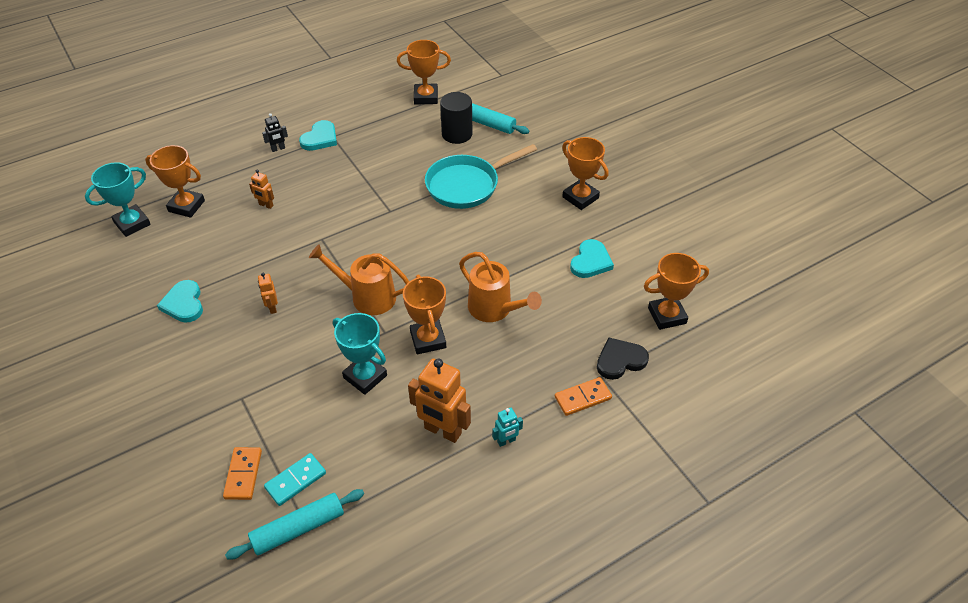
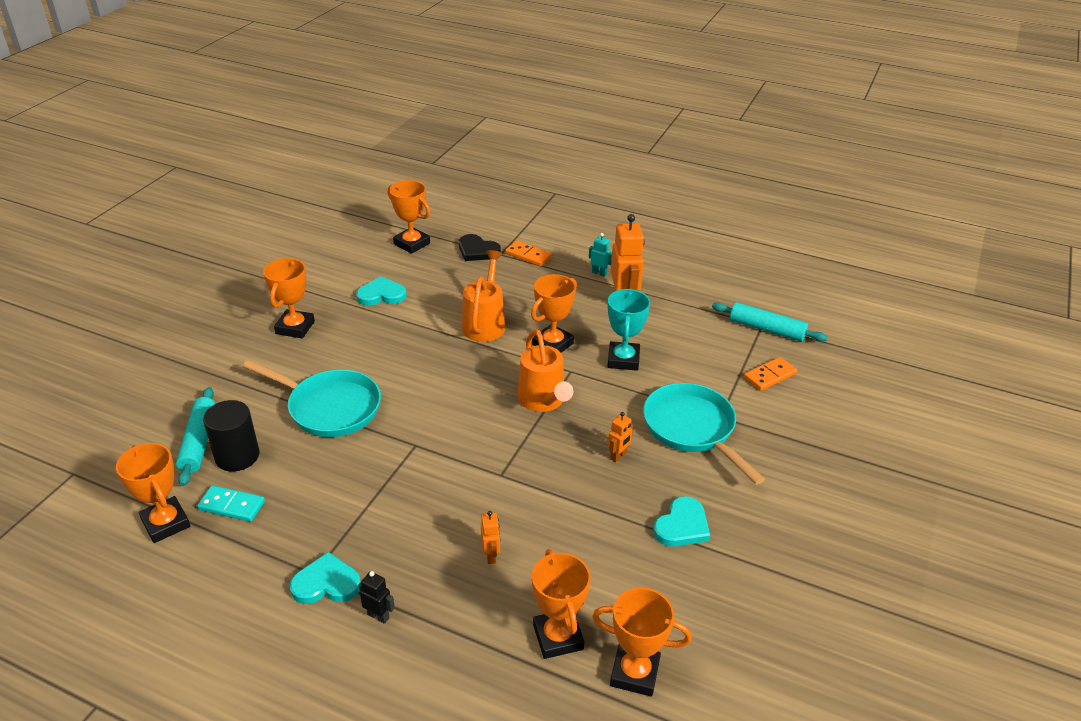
camera: 125 degrees left, 10 degrees down
turquoise trophy [85,162,151,237] -> orange trophy [592,587,692,697]
turquoise domino [264,453,326,506] -> turquoise domino moved to [197,485,265,522]
none -> turquoise pan [643,383,765,485]

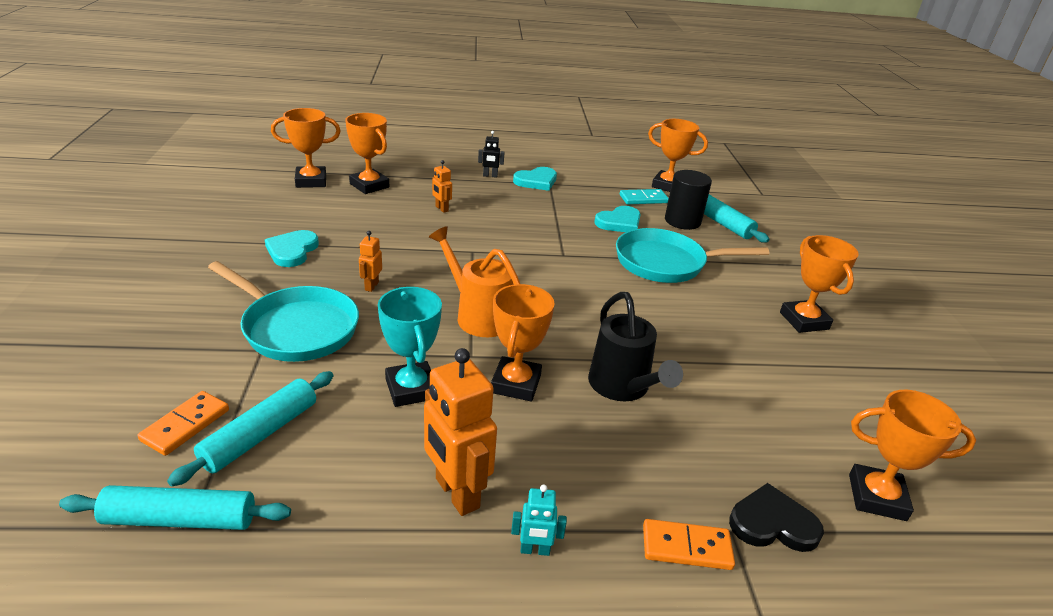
camera: 150 degrees right, 5 degrees down
turquoise heart [356,276,407,306] -> turquoise heart moved to [594,206,641,232]
orange watering can [462,250,505,342] -> black watering can [588,292,683,401]
none -> turquoise rolling pin [167,371,334,487]

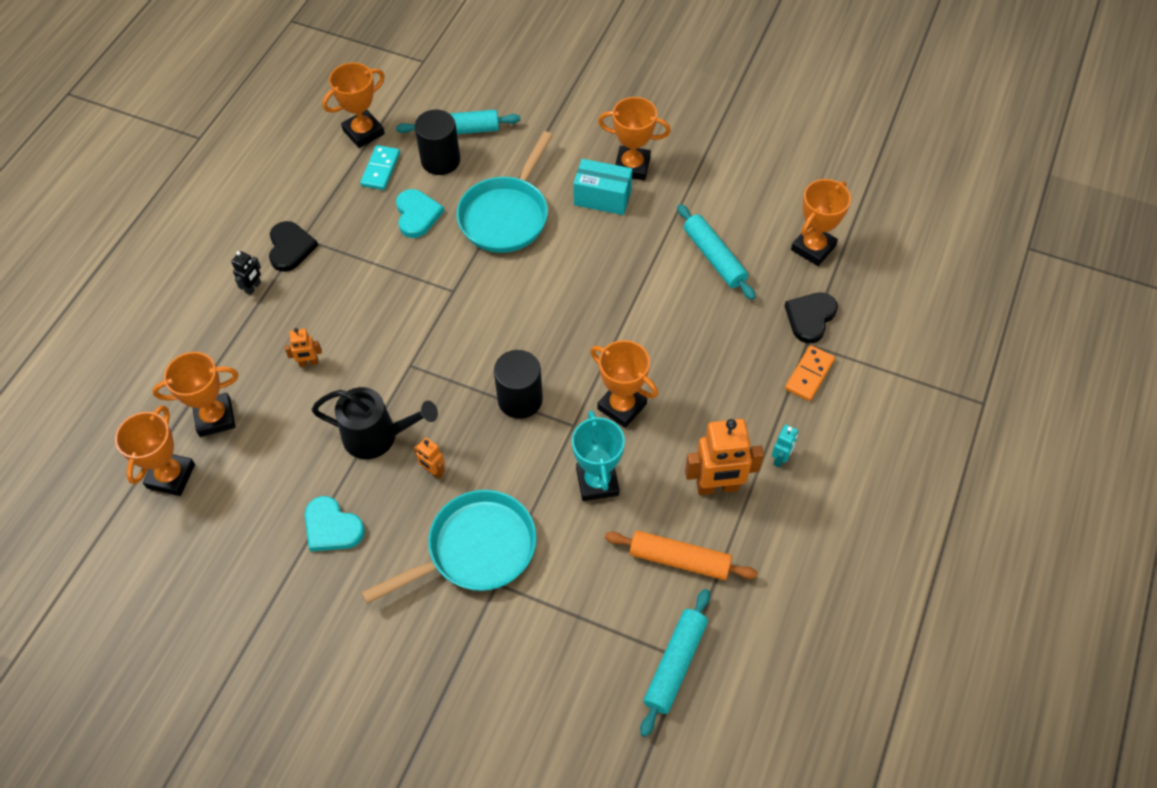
camera: 60 degrees left, 25 degrees up
orange domino [138,391,229,456] -> none
turquoise rolling pin [167,371,334,487] -> turquoise rolling pin moved to [677,204,756,300]
turquoise trophy [378,287,442,407] -> turquoise trophy turned 75 degrees clockwise [572,410,625,501]
orange watering can [429,226,520,337] -> black cylinder [494,350,543,419]
turquoise heart [513,167,557,191] -> black heart [269,221,318,272]
black watering can [588,292,683,401] -> black watering can moved to [312,387,438,459]
none -> turquoise box [573,159,633,215]
none -> orange rolling pin [605,530,758,580]

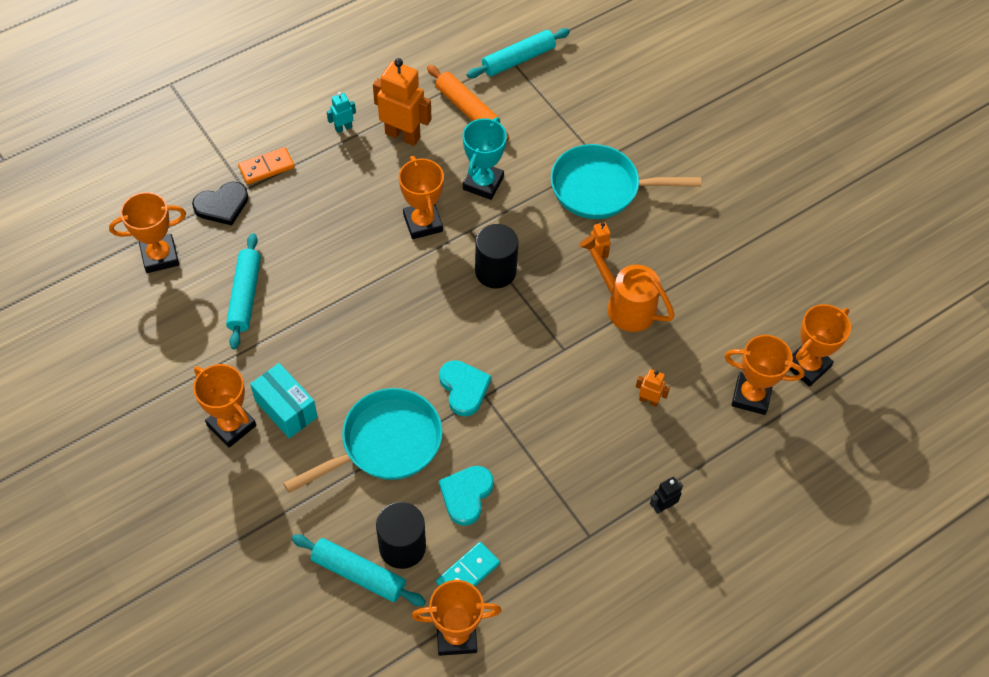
camera: 150 degrees left, 0 degrees up
black heart [269,221,318,272] -> none
turquoise heart [305,496,365,551] -> turquoise heart moved to [439,360,492,416]
black watering can [312,387,438,459] -> orange watering can [579,235,675,332]

